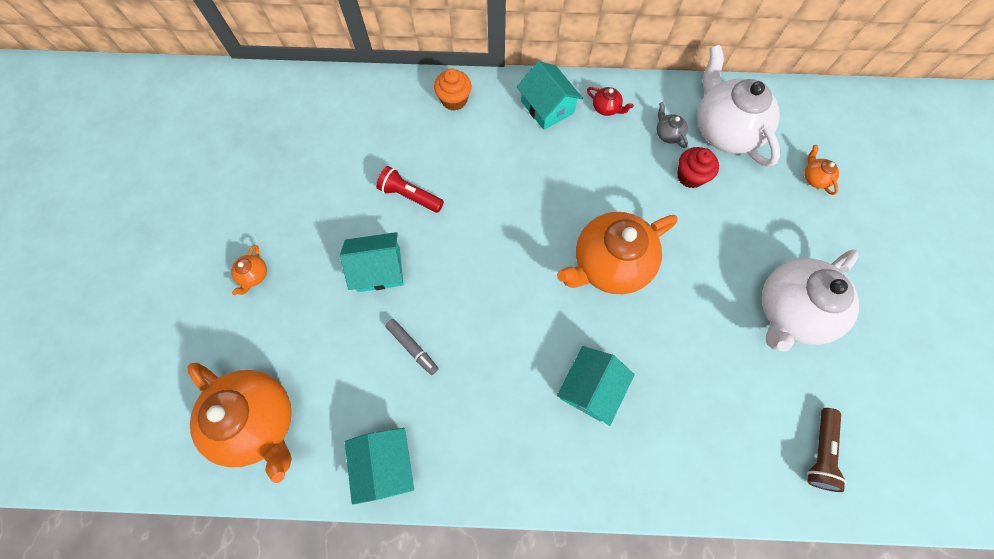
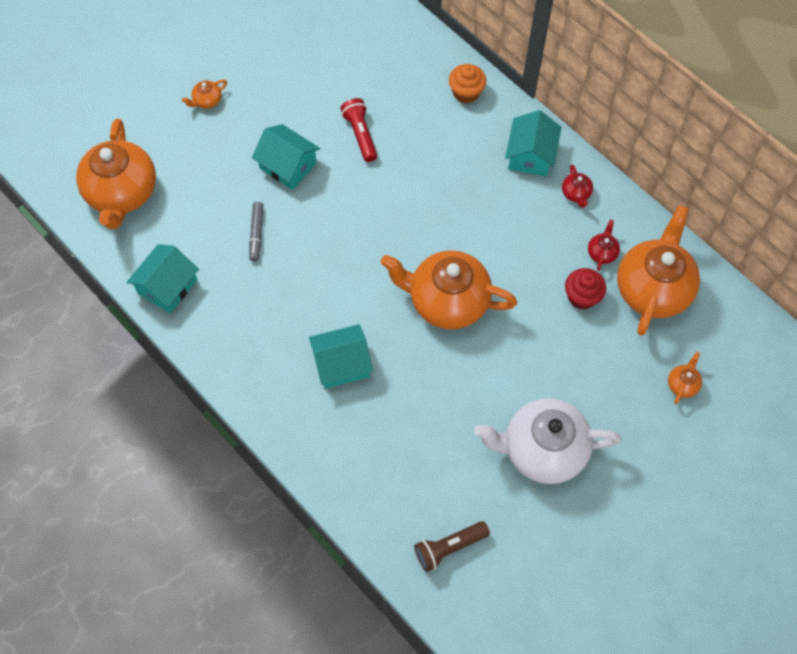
camera: 45 degrees right, 5 degrees down
grey teapot [657,102,688,148] -> red teapot [588,220,620,271]
white teapot [697,44,780,167] -> orange teapot [617,205,700,336]

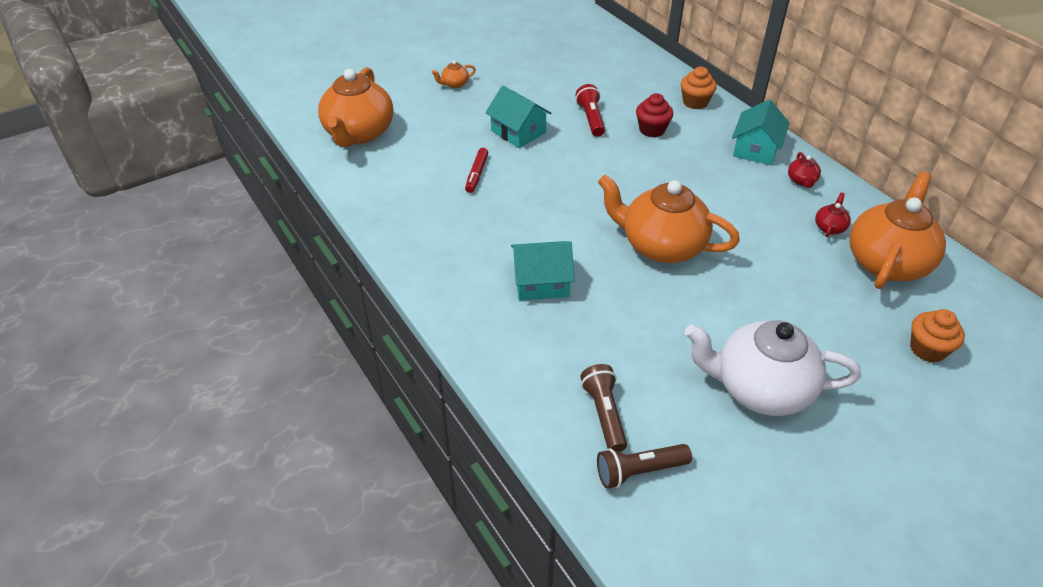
camera: 10 degrees right, 20 degrees down
turquoise house [127,244,199,313] -> none
grey marker [249,202,263,262] -> red marker [465,148,488,193]
red cupcake [565,268,606,309] -> red cupcake moved to [636,93,673,137]
orange teapot [668,352,702,404] -> orange cupcake [910,309,965,362]
none -> brown flashlight [581,364,627,452]

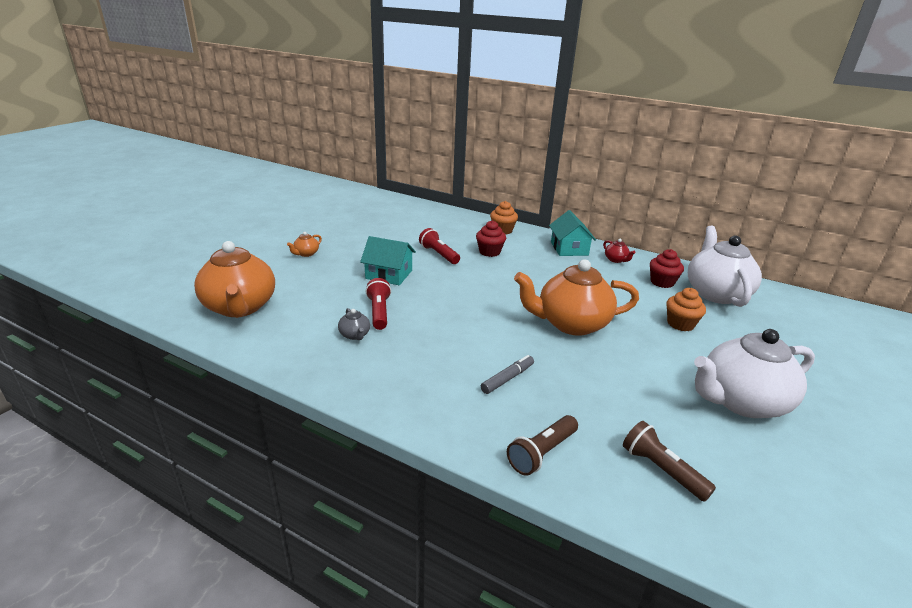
camera: 30 degrees left, 15 degrees down
red marker [465,148,488,193] -> red flashlight [366,278,391,330]
turquoise house [511,241,575,300] -> grey marker [481,355,534,394]
brown flashlight [597,444,692,489] -> brown flashlight moved to [507,415,578,476]
red teapot [815,192,851,237] -> red cupcake [650,249,684,288]
orange teapot [849,172,946,289] -> white teapot [688,226,762,307]
orange cupcake [910,309,965,362] -> orange cupcake moved to [666,288,706,331]
none -> grey teapot [338,308,370,340]

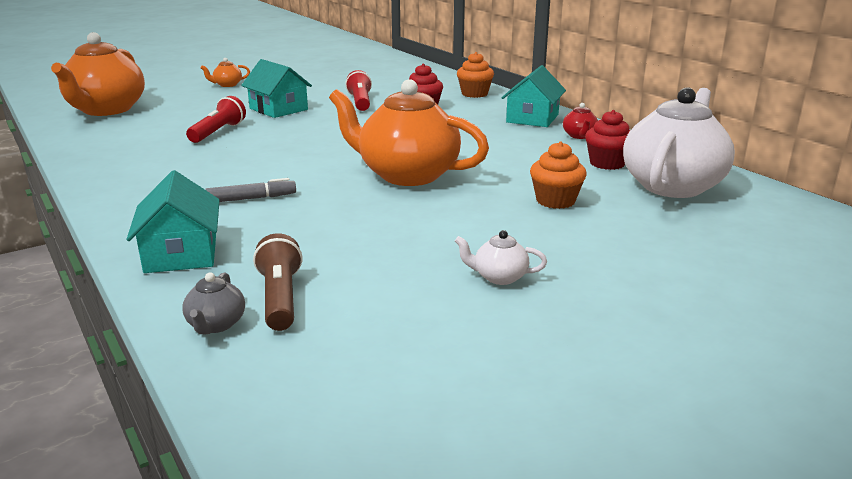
camera: 30 degrees right, 5 degrees down
grey teapot [338,308,370,340] -> grey teapot moved to [182,272,245,334]
brown flashlight [507,415,578,476] -> turquoise house [126,170,220,273]
white teapot [694,329,815,418] -> white teapot [455,230,547,285], size x0.40

